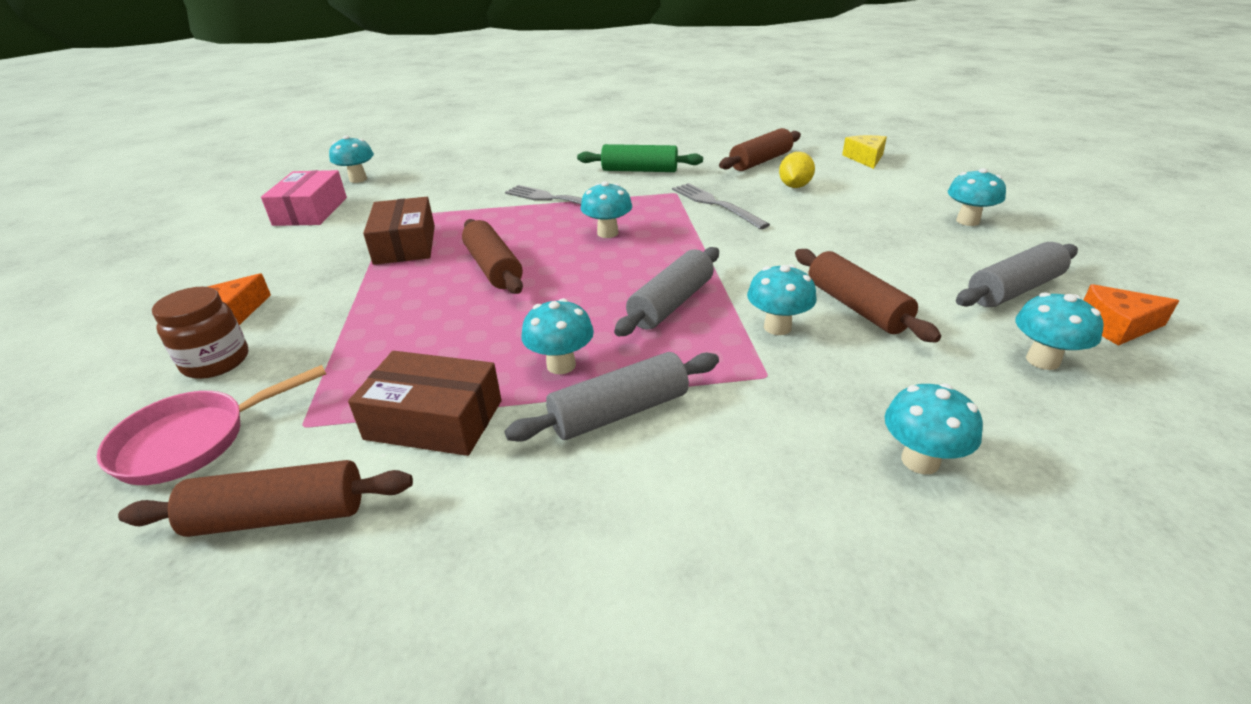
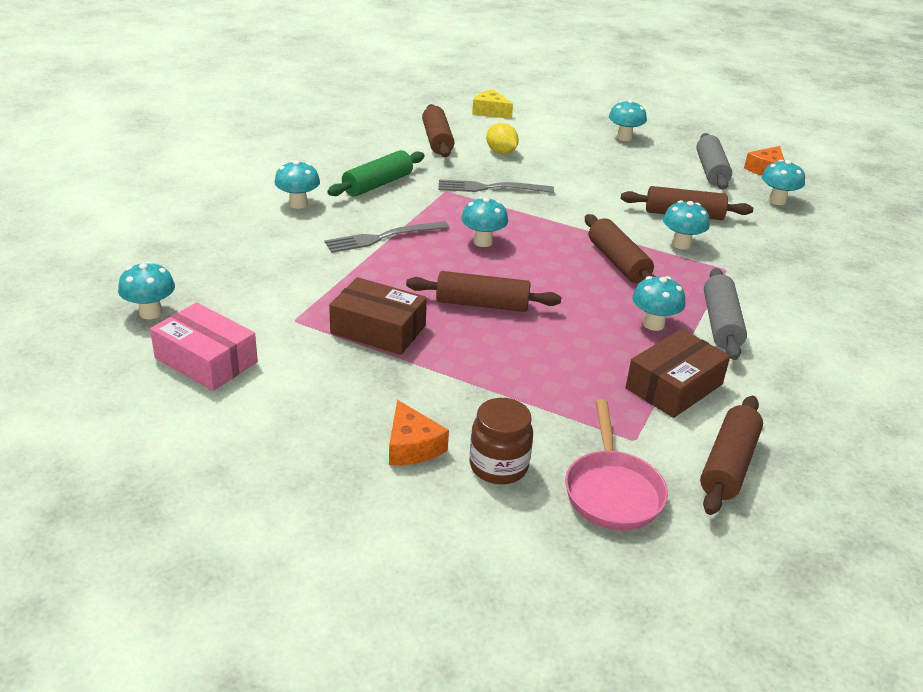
camera: 60 degrees left, 0 degrees up
grey rolling pin [614,247,719,336] -> brown rolling pin [585,214,656,283]
turquoise mushroom [885,383,983,474] -> turquoise mushroom moved to [274,160,320,209]

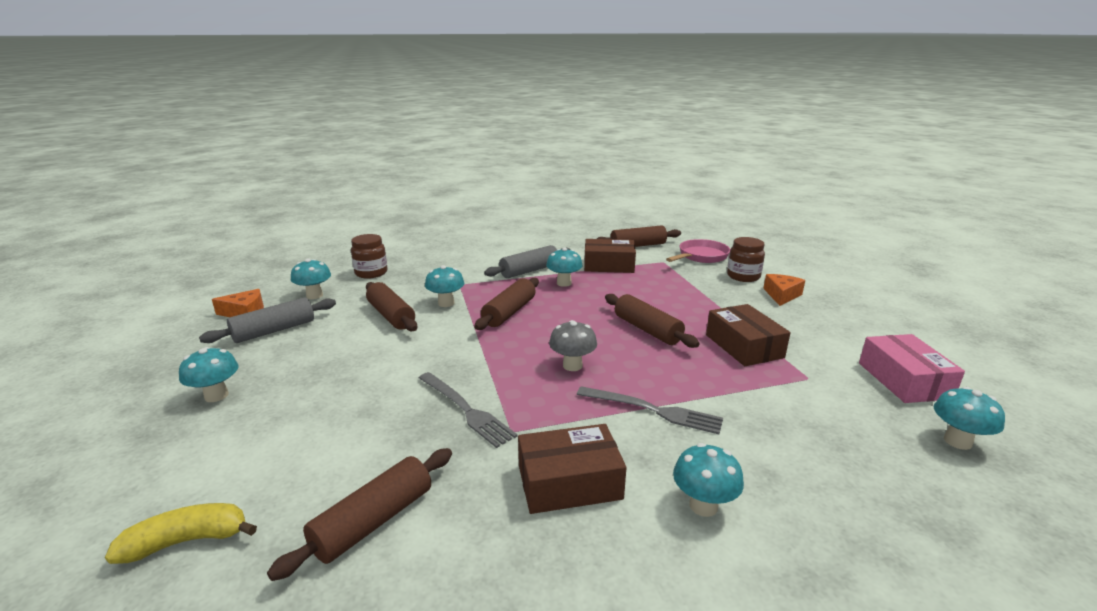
camera: 130 degrees left, 10 degrees down
green rolling pin [327,150,425,197] -> brown box [518,424,626,514]
turquoise mushroom [461,197,508,247] -> grey mushroom [549,320,597,371]
yellow cheese [472,89,513,119] -> yellow banana [105,503,257,564]
yellow lemon [486,123,519,154] -> none
none -> brown jar [351,234,388,279]

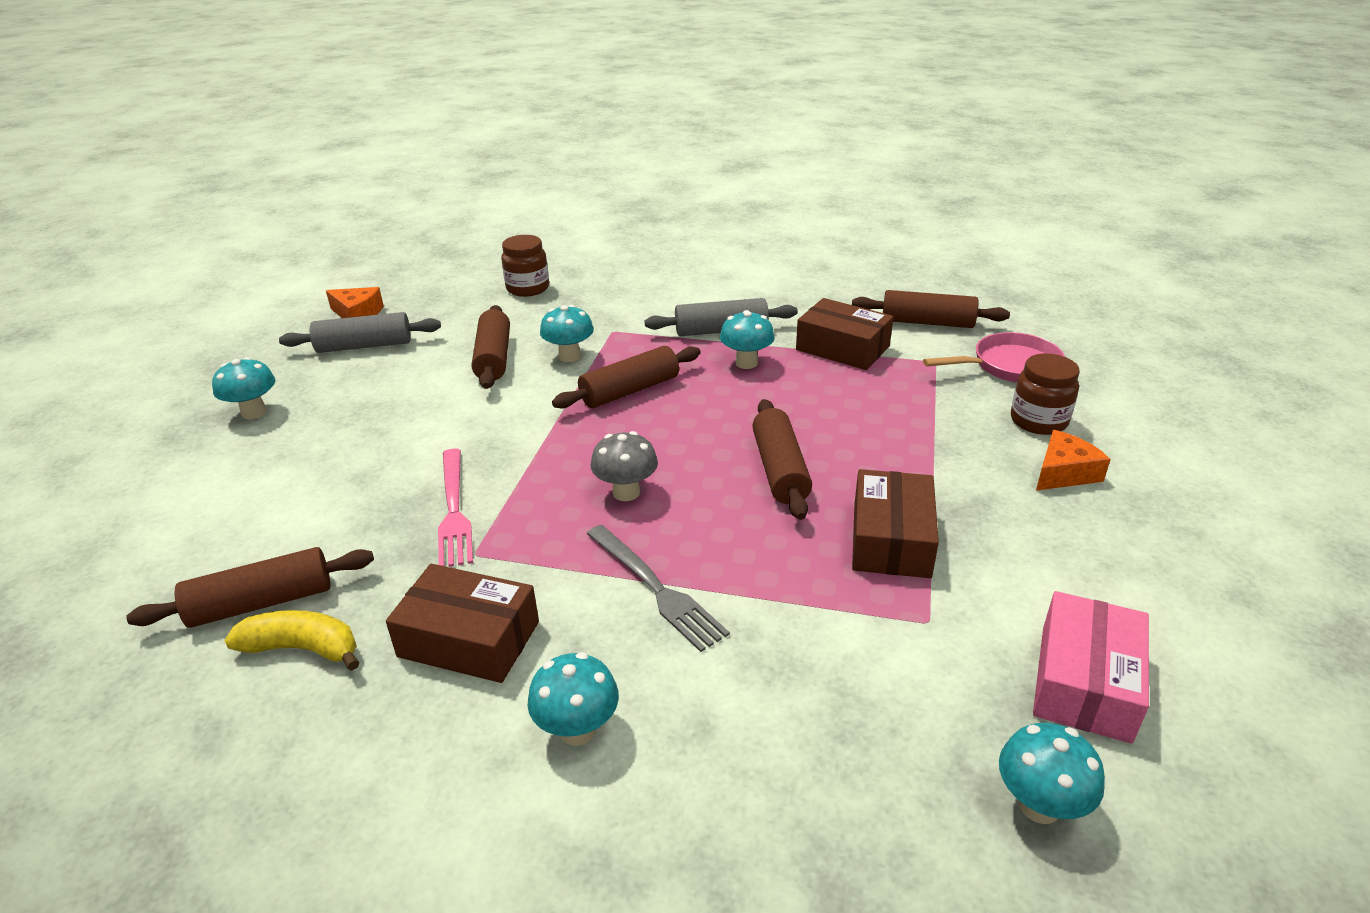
camera: 30 degrees right, 10 degrees up
yellow banana [105,503,257,564] -> yellow banana moved to [224,610,360,671]
turquoise mushroom [291,259,331,299] -> none
grey fork [419,372,518,448] -> pink fork [438,448,473,567]

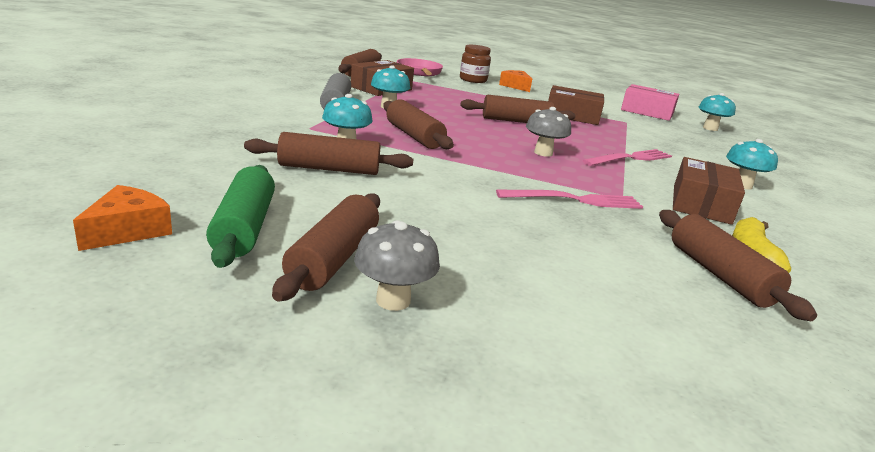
camera: 90 degrees left, 10 degrees down
turquoise mushroom [212,357,275,419] -> grey mushroom [354,220,440,311]
grey rolling pin [279,312,441,353] -> green rolling pin [206,165,275,268]
brown jar [501,235,549,297] -> none
grey fork [587,525,730,652] -> pink fork [582,149,672,166]
none -> brown rolling pin [272,193,380,301]

